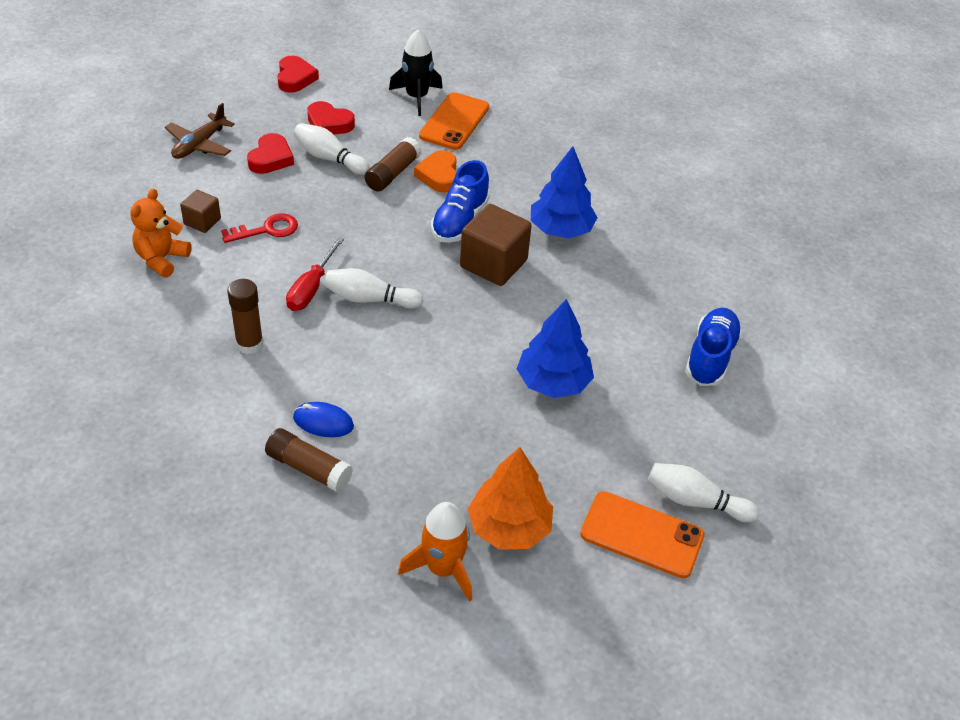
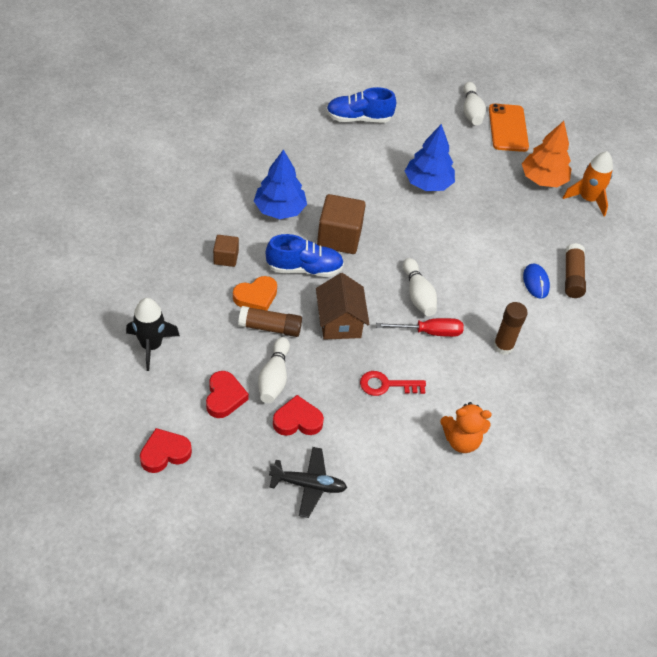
camera: 115 degrees left, 5 degrees up
brown plane [165,103,235,159] -> black plane [269,447,347,518]
brown cube [180,190,221,233] -> brown cube moved to [213,235,239,267]
red key [221,213,298,243] -> red key turned 45 degrees counterclockwise [360,371,426,396]
orange phone [419,92,489,150] -> none
none -> brown house [316,273,369,340]

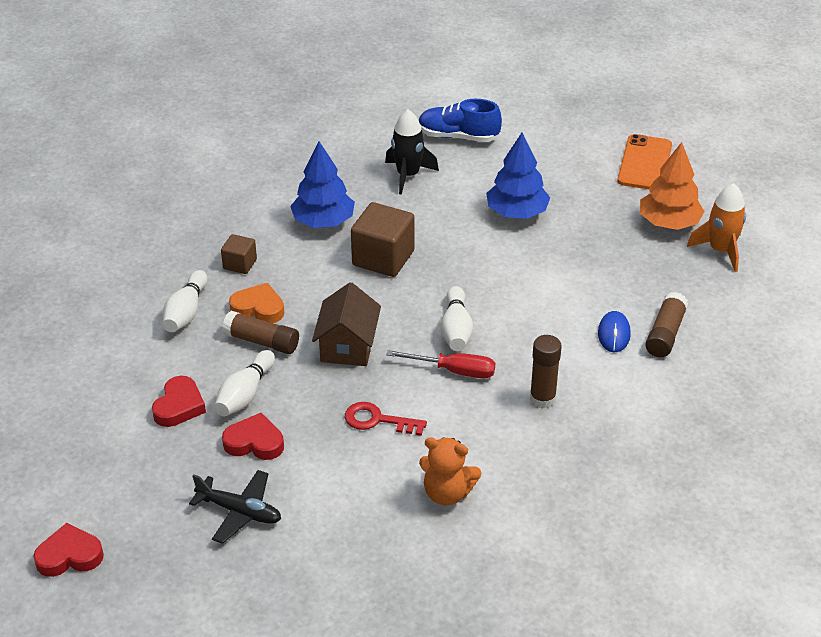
camera: 20 degrees right, 10 degrees down
black rocket [126,298,180,371] -> black rocket moved to [385,110,439,195]
red heart [140,428,192,473] -> red heart moved to [33,523,104,577]
orange heart [233,276,277,311] -> orange heart turned 150 degrees counterclockwise [229,283,284,323]
blue shoe [266,234,344,277] -> none
white bowling pin [463,82,486,125] -> white bowling pin moved to [163,270,208,332]

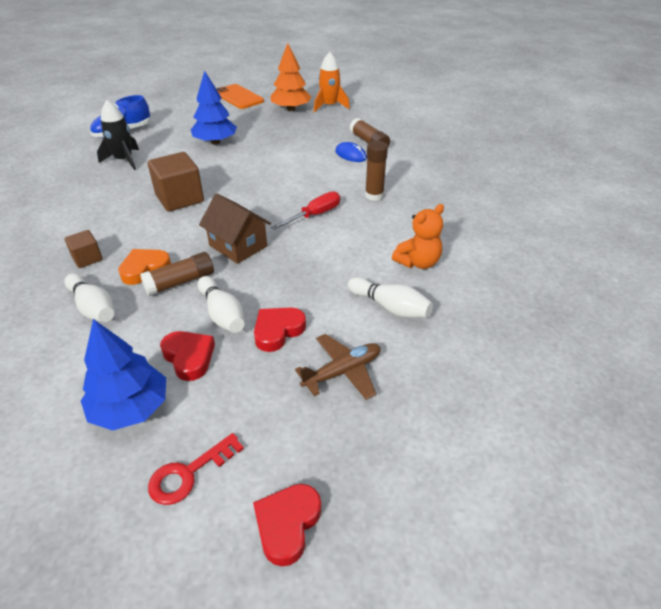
camera: 55 degrees left, 0 degrees up
black plane [189,470,281,544] -> brown plane [295,334,381,400]
blue tree [290,141,355,228] -> blue tree moved to [81,319,166,431]
red key [345,402,427,436] -> red key moved to [148,433,244,505]
white bowling pin [441,286,473,351] -> white bowling pin moved to [348,277,433,318]

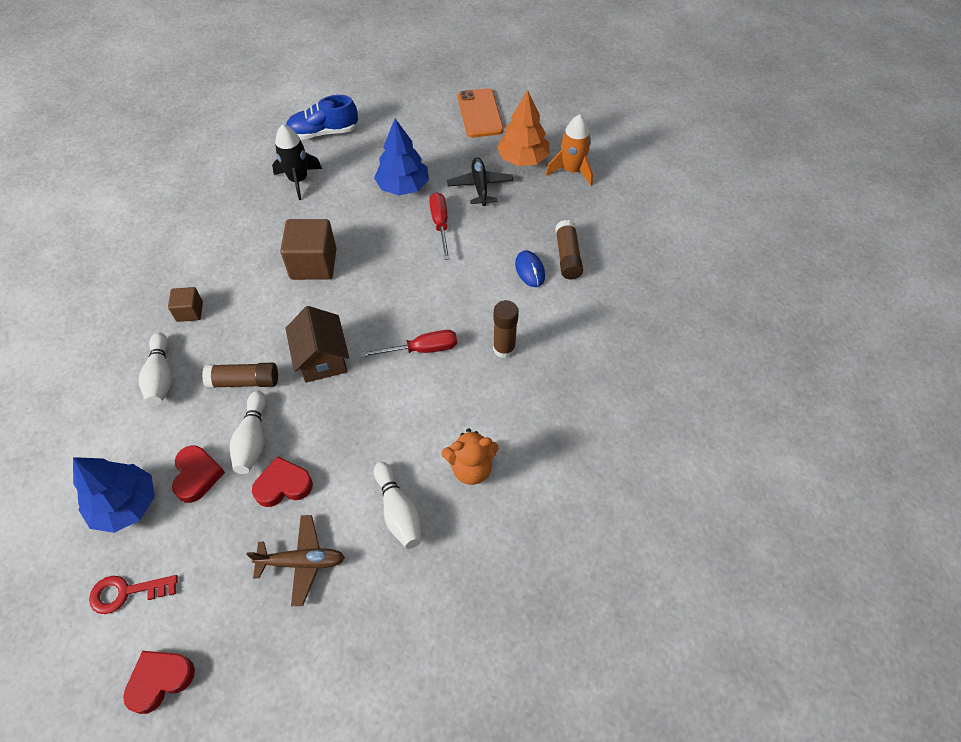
camera: 30 degrees right, 15 degrees up
orange heart [118,249,171,285] -> none
none -> red screwdriver [429,192,450,260]
none -> black plane [447,157,513,206]

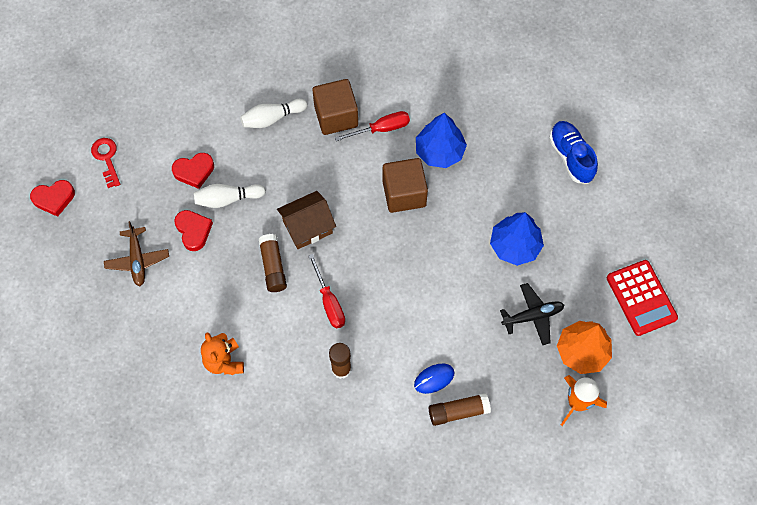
camera: 80 degrees right, 10 degrees up
blue tree [73,457,155,533] -> blue tree moved to [416,113,467,168]
red heart [123,651,195,714] -> red heart turned 120 degrees clockwise [30,180,75,217]
brown cube [168,287,203,322] -> brown cube [312,79,358,135], size x1.84
brown glue stick [202,363,278,388] -> brown glue stick moved to [259,234,287,292]
black rocket [272,124,322,200] -> none
white bowling pin [374,462,421,549] -> none
red screwdriver [429,192,450,260] -> red screwdriver moved to [335,111,410,141]
orange phone [458,88,504,138] -> red calculator [607,260,678,336]

